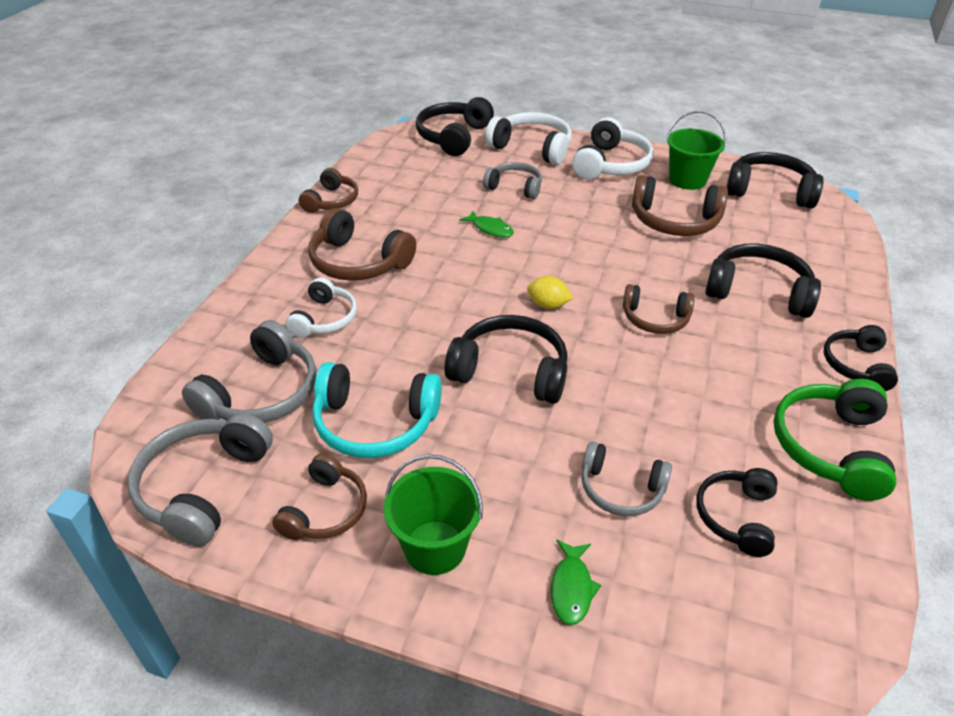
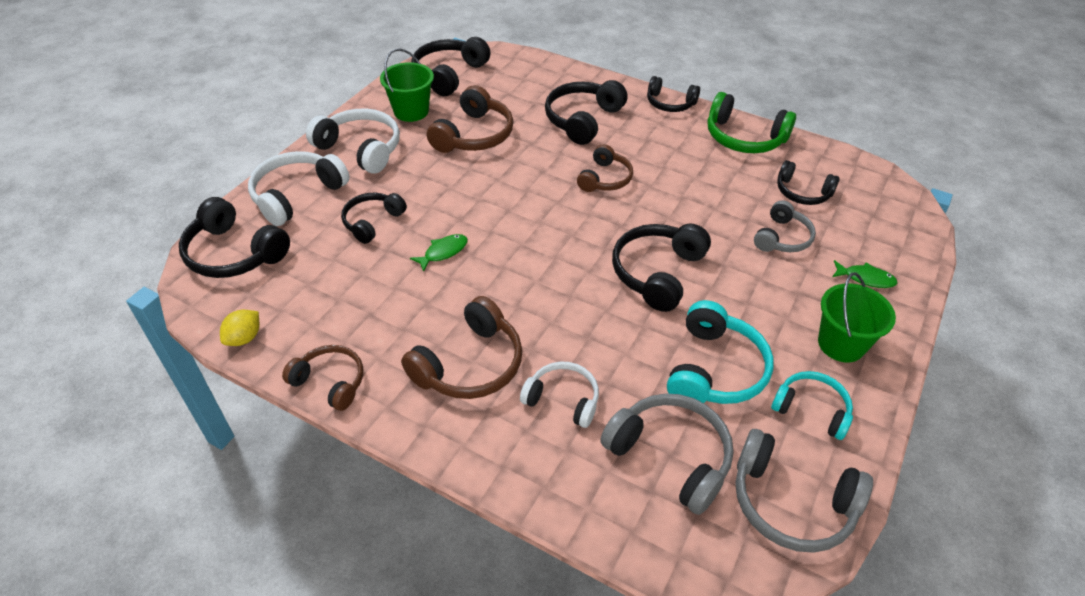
camera: 80 degrees left, 5 degrees up
brown headphones [272,454,367,540] -> turquoise headphones [771,371,853,440]
grey headphones [483,162,542,199] -> black headphones [341,193,407,244]
yellow lemon [527,276,573,309] -> yellow lemon moved to [220,310,260,346]

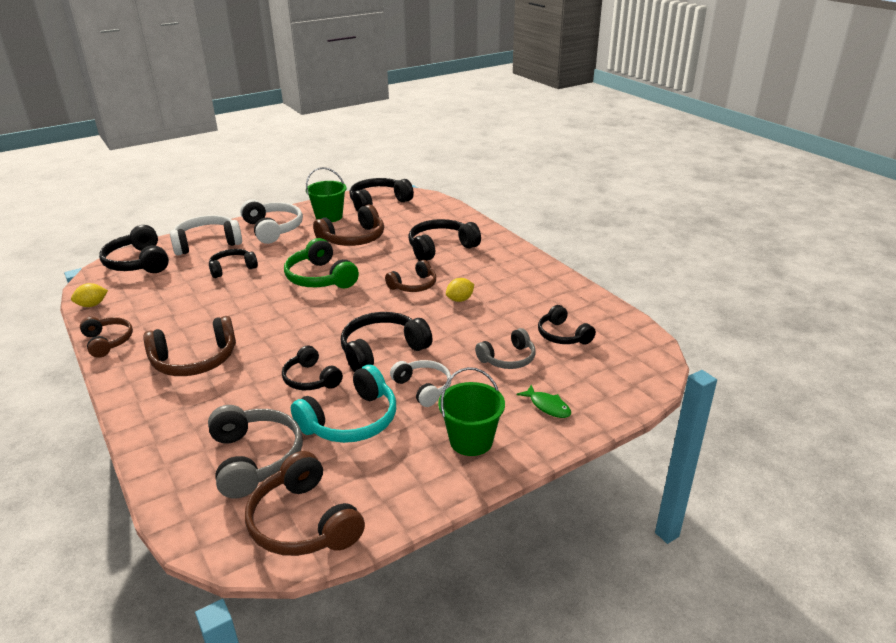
camera: 30 degrees right, 15 degrees down
green fish [410,234,468,272] -> none
white headphones [520,361,599,428] -> white headphones moved to [390,360,451,407]
black headphones [647,76,700,112] -> black headphones moved to [282,346,343,390]
green headphones [708,92,796,153] -> green headphones moved to [284,238,359,288]
grey headphones [735,429,873,553] -> brown headphones [245,451,365,556]
turquoise headphones [771,371,853,440] -> none
none -> yellow lemon [446,278,474,302]

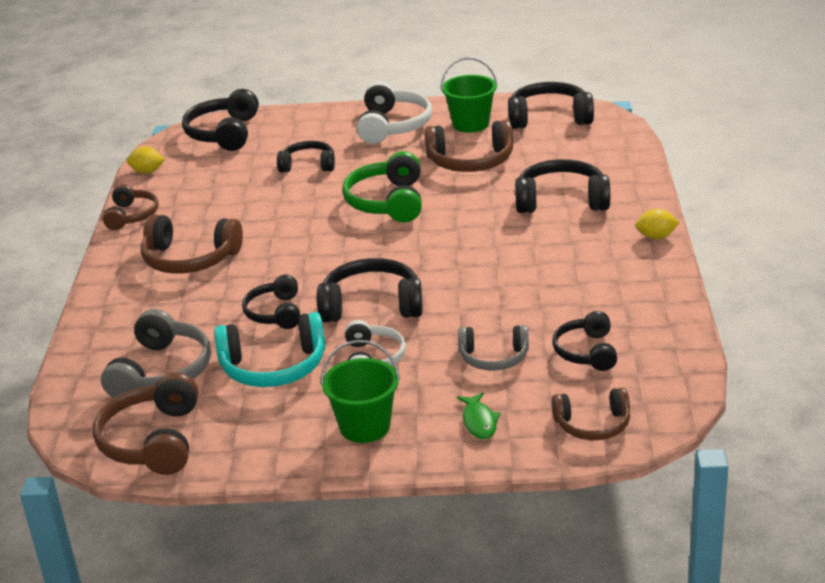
camera: 35 degrees right, 0 degrees up
white headphones [170,215,242,255] -> none
brown headphones [385,260,436,292] -> brown headphones moved to [552,388,630,440]
yellow lemon [446,278,474,302] -> yellow lemon moved to [635,209,680,239]

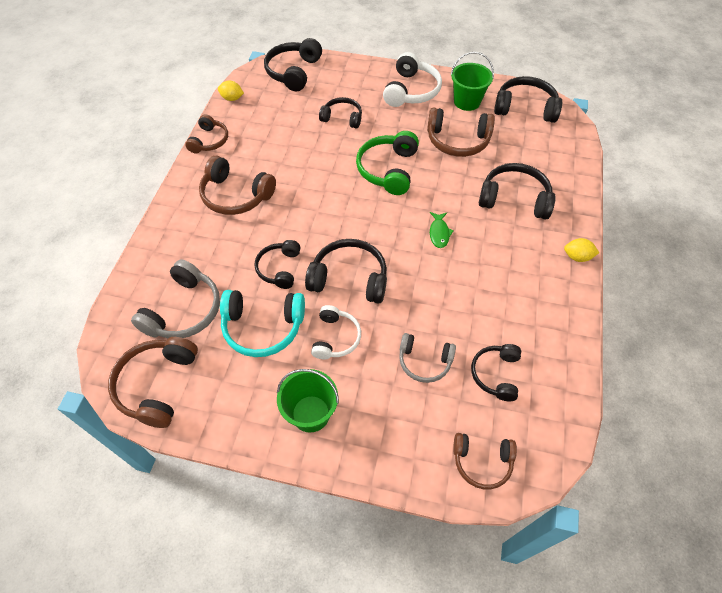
camera: 10 degrees right, 25 degrees up
green fish [457,392,500,439] -> green fish moved to [430,212,454,248]

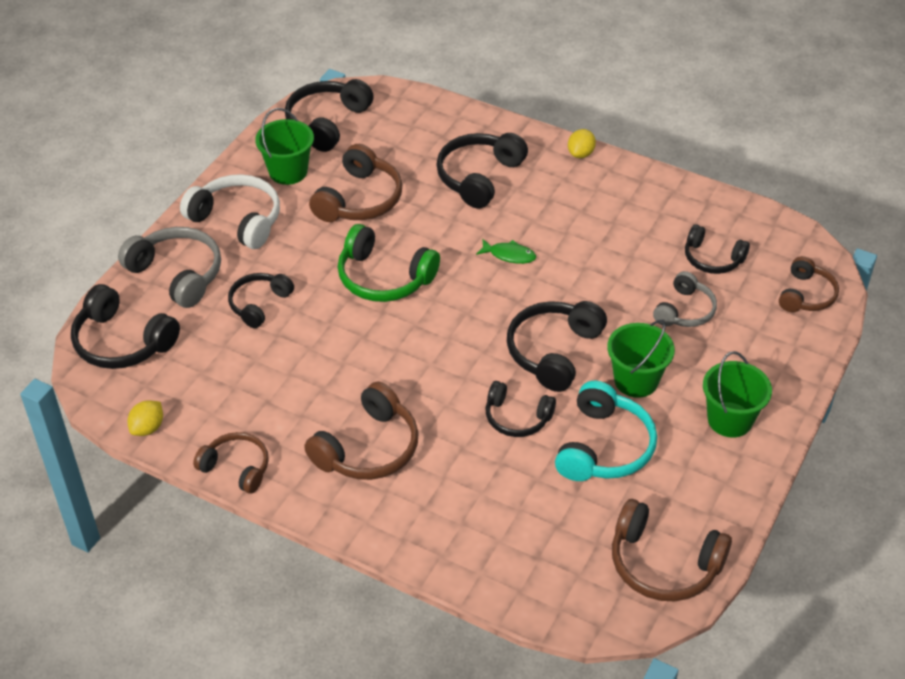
camera: 75 degrees left, 10 degrees down
grey headphones [131,259,220,338] -> grey headphones moved to [118,227,221,308]
white headphones [311,305,361,359] -> green bucket [607,320,675,398]

